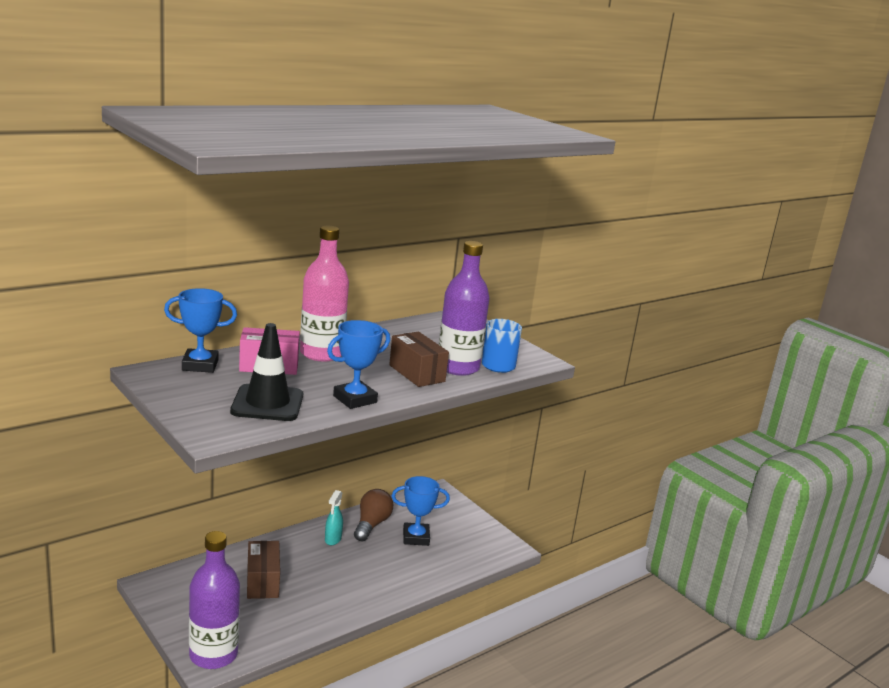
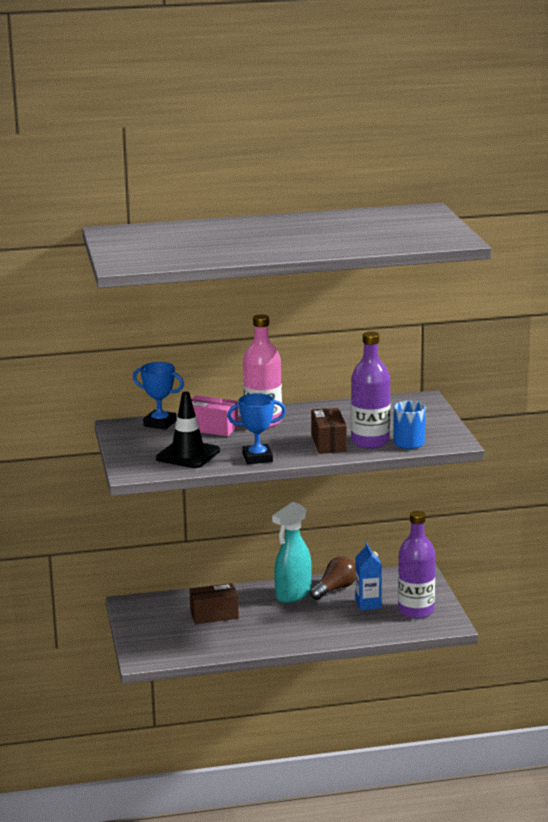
camera: 30 degrees right, 0 degrees up
purple bottle [189,531,240,669] -> purple bottle moved to [398,511,436,619]
brown box [247,541,280,599] -> brown box turned 60 degrees clockwise [189,583,239,624]
turquoise spray bottle [325,490,343,545] -> turquoise spray bottle [272,502,312,603], size x1.98
blue trophy [392,476,450,546] -> blue carton [355,542,382,610]

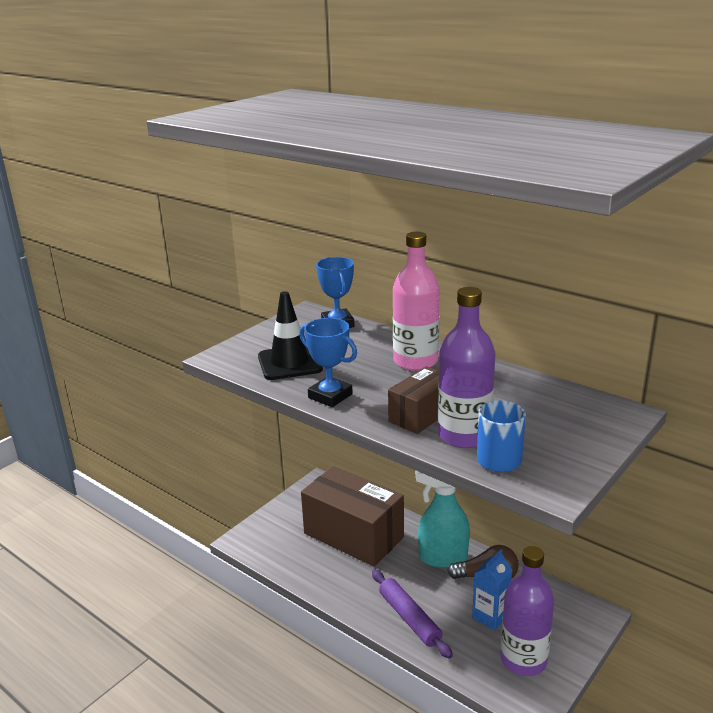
camera: 50 degrees right, 5 degrees up
brown box [189,583,239,624] -> brown box [301,466,404,567], size x1.87
pink box [191,395,238,436] -> none
none -> purple rolling pin [372,569,453,659]

